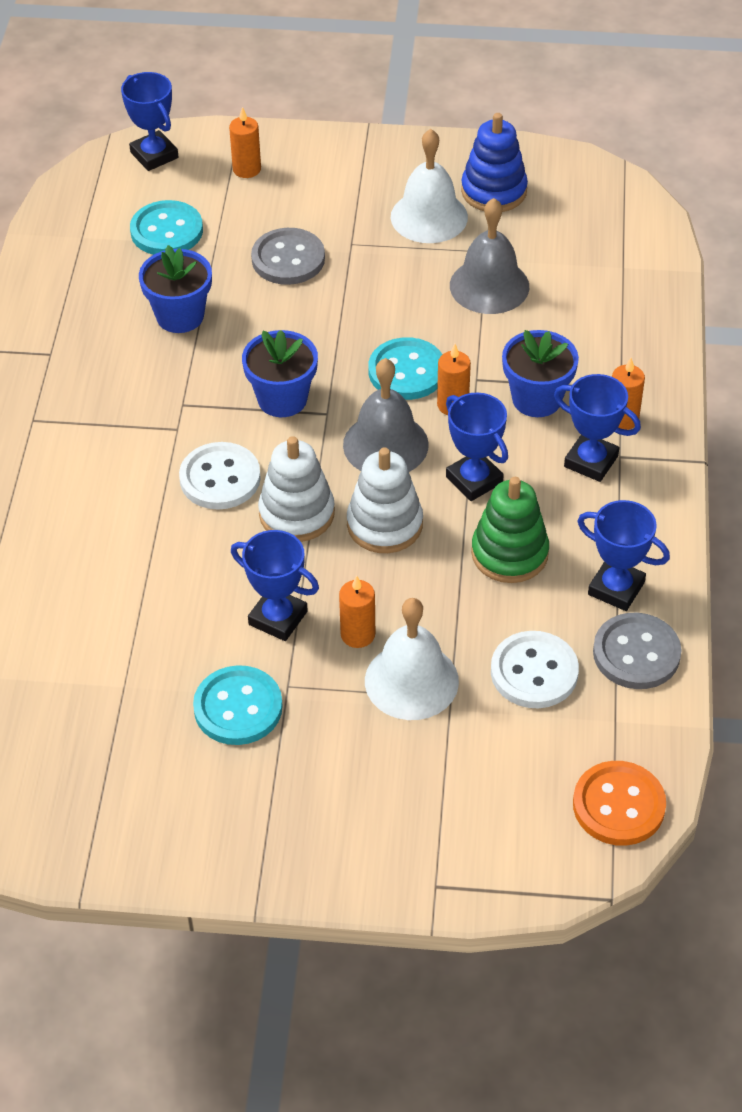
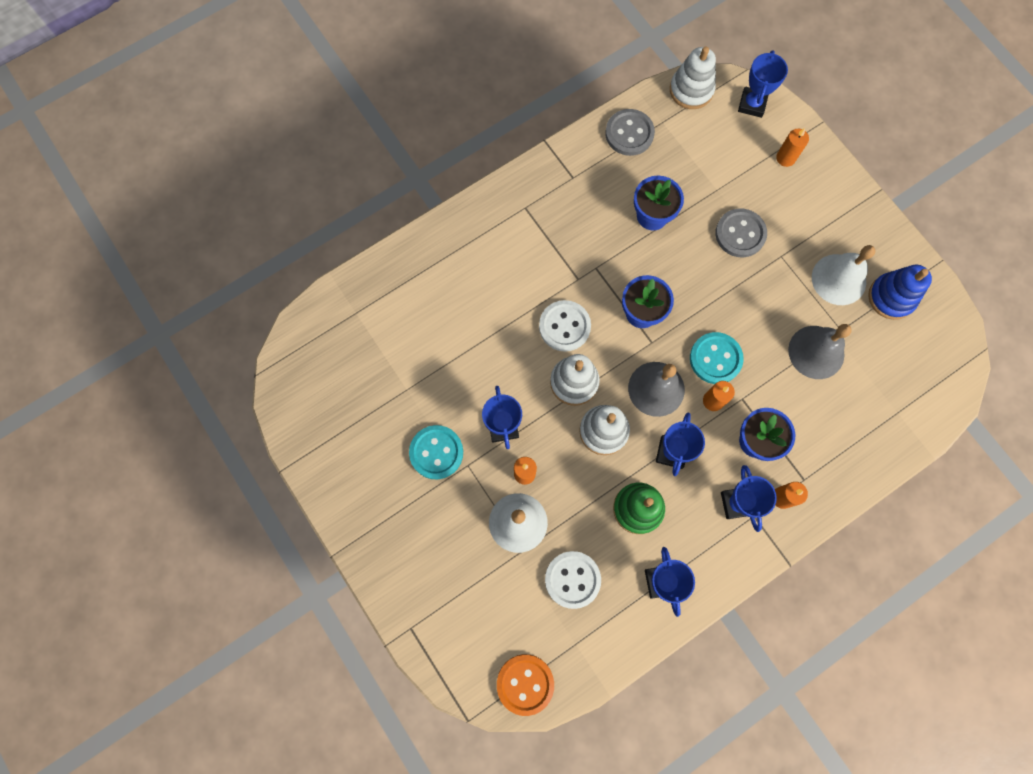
camera: 50 degrees right, 25 degrees up
turquoise button [130,200,203,255] -> none
grey button [593,613,681,689] -> grey button moved to [605,109,655,156]
none -> white stacking toy [670,46,716,109]

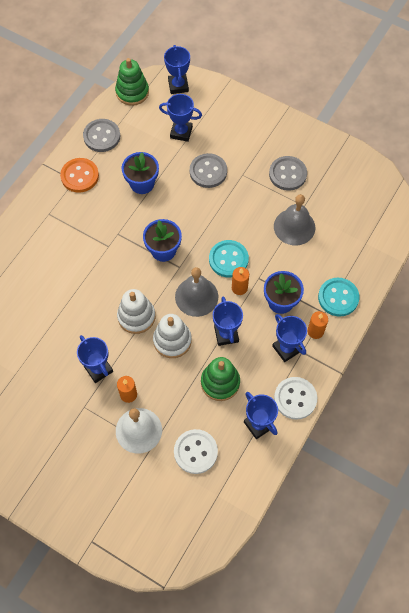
camera: 25 degrees left, 10 degrees down
turquoise button [409,425,463,480] -> turquoise button moved to [318,278,359,317]
orange button [497,654,554,716] -> orange button moved to [60,158,99,193]
white button [539,300,591,352] -> white button moved to [274,377,317,420]
white stacking toy [670,46,716,109] -> green stacking toy [115,58,149,106]
orange candle [776,128,809,167] -> none
white bell [812,245,875,305] -> grey button [269,156,307,191]
blue stacking toy [868,265,932,320] -> none
none -> blue trophy [159,94,202,142]

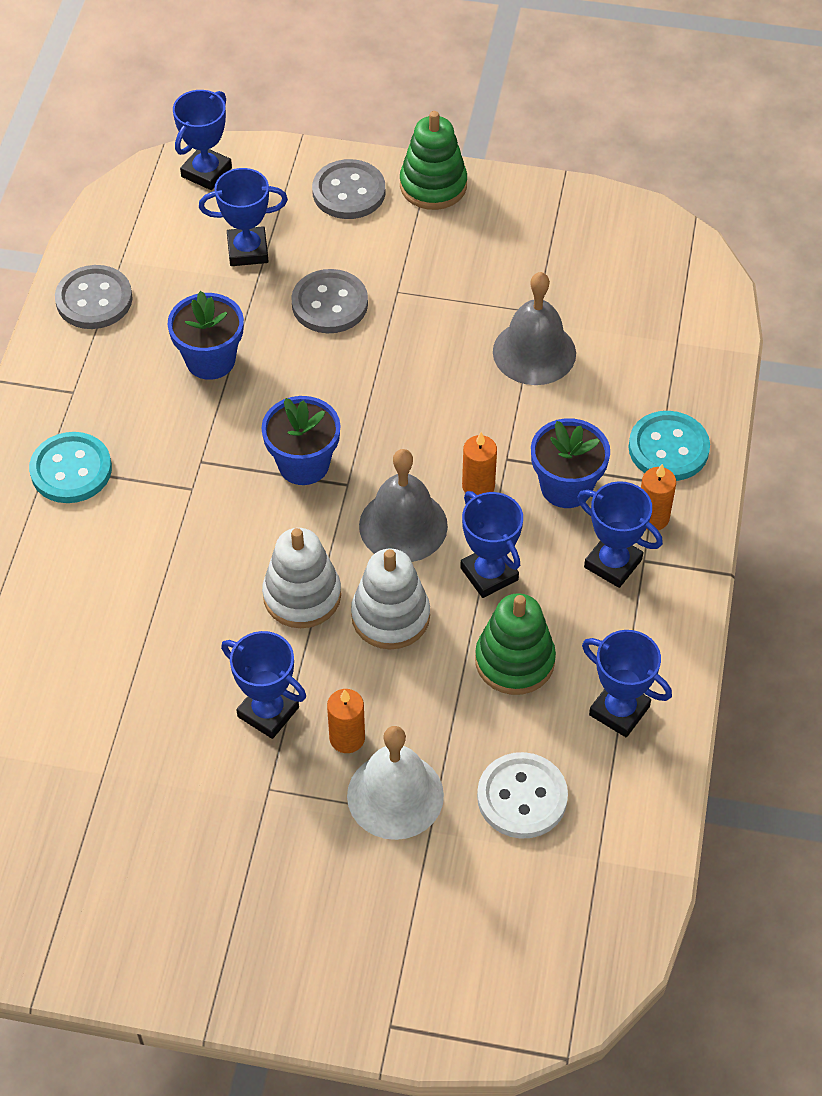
camera: 20 degrees left, 10 degrees down
orange button [60,158,99,193] -> none
green stacking toy [115,58,149,106] -> green stacking toy moved to [400,111,467,210]
blue trophy [164,45,190,94] -> blue trophy turned 60 degrees clockwise [173,90,232,190]
turquoise button [209,240,249,278] -> turquoise button moved to [29,432,112,503]
grey button [269,156,307,191] -> grey button moved to [312,159,385,219]
white button [274,377,317,420] -> none

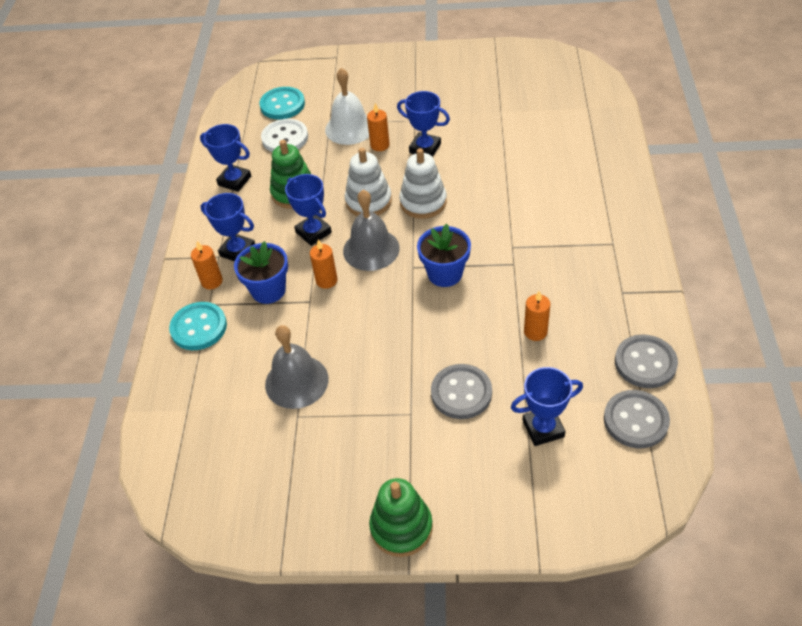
camera: 175 degrees right, 5 degrees down
turquoise button [29,432,112,503] -> turquoise button moved to [259,87,305,120]
blue flower pot [167,291,244,380] -> orange candle [524,291,551,341]
blue trophy [173,90,232,190] -> none
grey button [312,159,385,219] -> grey button moved to [604,390,670,448]

